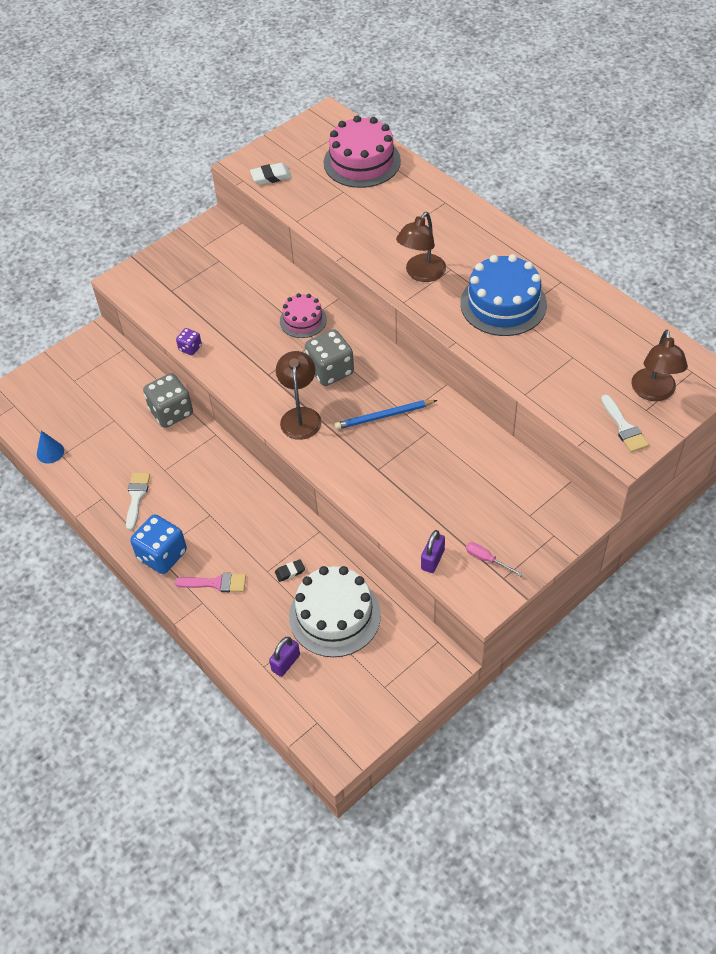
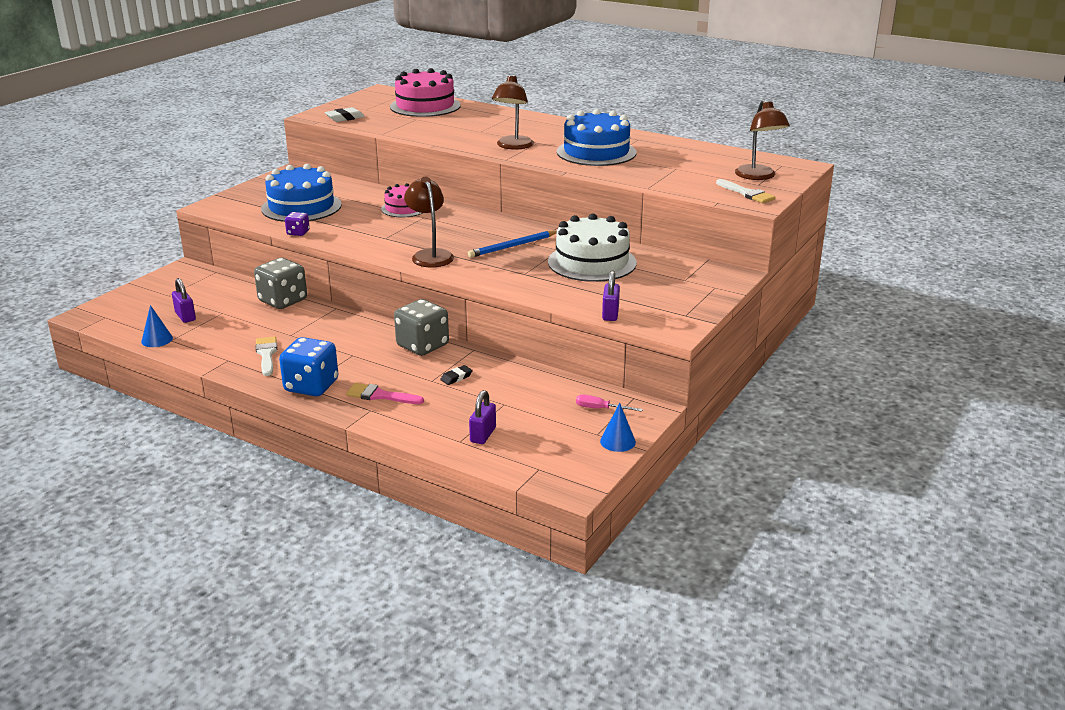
camera: 20 degrees left, 25 degrees down
pink brush [175,573,246,592] -> pink brush turned 150 degrees counterclockwise [346,383,424,404]
white cake [289,566,381,657] -> white cake moved to [548,213,637,282]
grey dice [305,329,354,386] -> grey dice moved to [394,299,449,356]
pink screwdriver [466,542,523,576] -> pink screwdriver moved to [576,394,643,412]
none -> purple padlock [172,278,196,323]
none -> blue cake [261,164,342,222]
none -> blue cone [600,403,636,452]

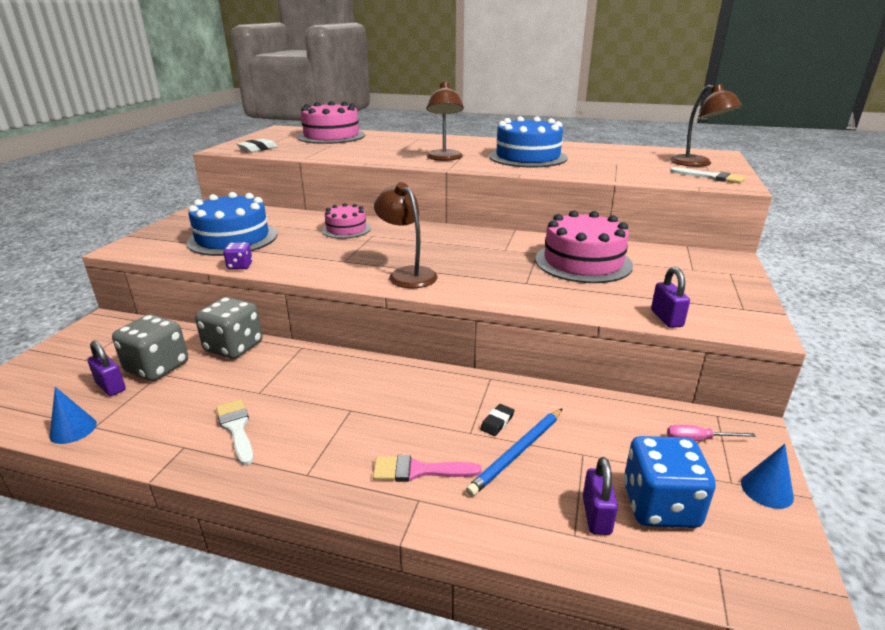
camera: 15 degrees left, 0 degrees up
blue dice [279,337,338,396] -> blue dice moved to [623,436,716,528]
grey dice [394,299,449,356] -> grey dice moved to [112,315,188,381]
blue pencil [468,231,556,258] -> blue pencil moved to [466,408,563,497]
white cake [548,213,637,282] -> pink cake [535,210,633,283]

